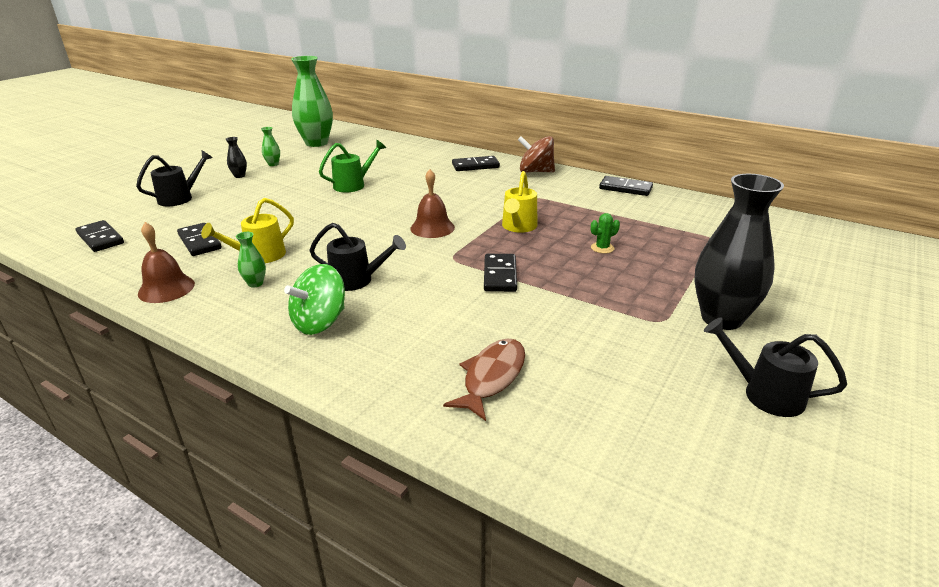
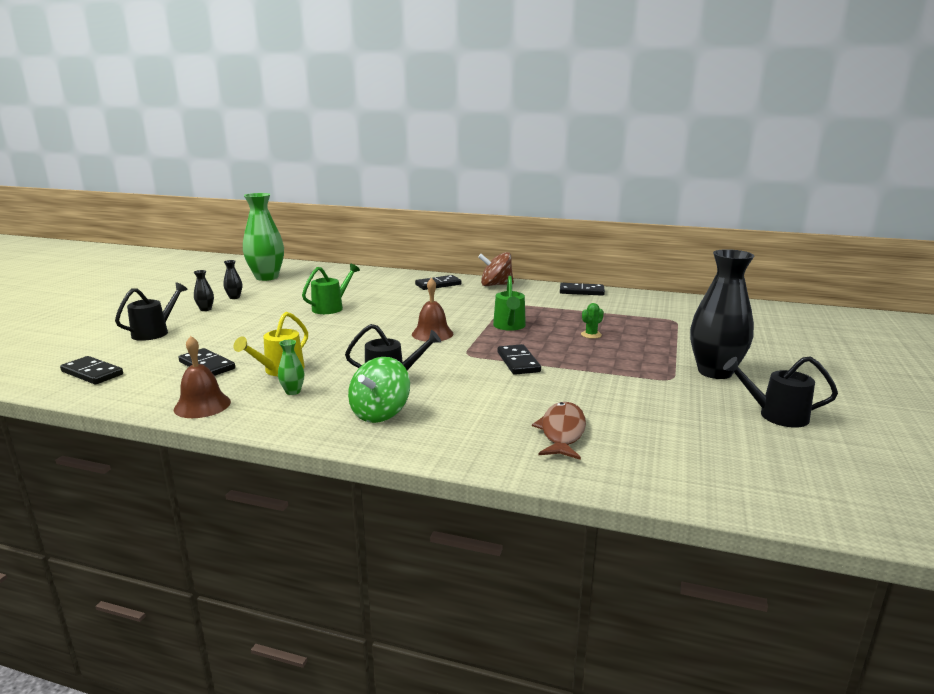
camera: 15 degrees left, 10 degrees down
green vase [261,127,280,166] -> black vase [223,260,242,299]
yellow watering can [502,171,538,233] -> green watering can [493,276,526,331]

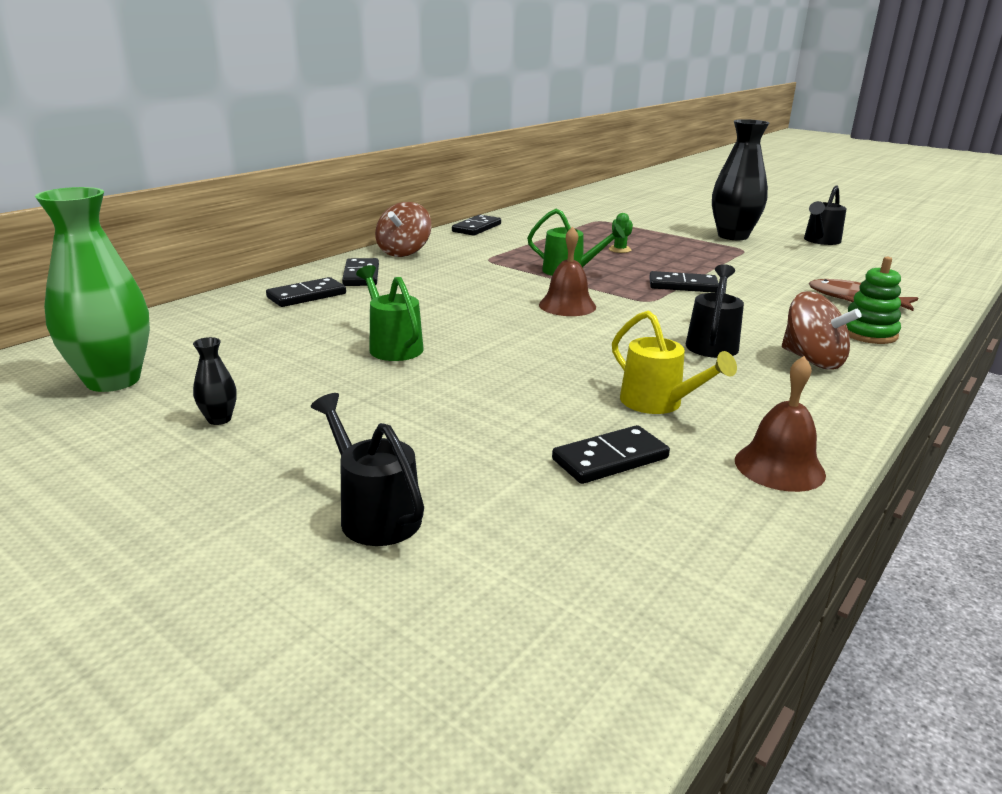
camera: 70 degrees left, 5 degrees up
black domino [60,356,123,384] -> black domino moved to [266,277,346,307]
black vase [194,270,214,311] -> none
green vase [278,339,304,395] -> none
green spinning top [348,357,410,423] -> brown spinning top [782,291,862,370]
none -> green stacking toy [846,257,901,344]

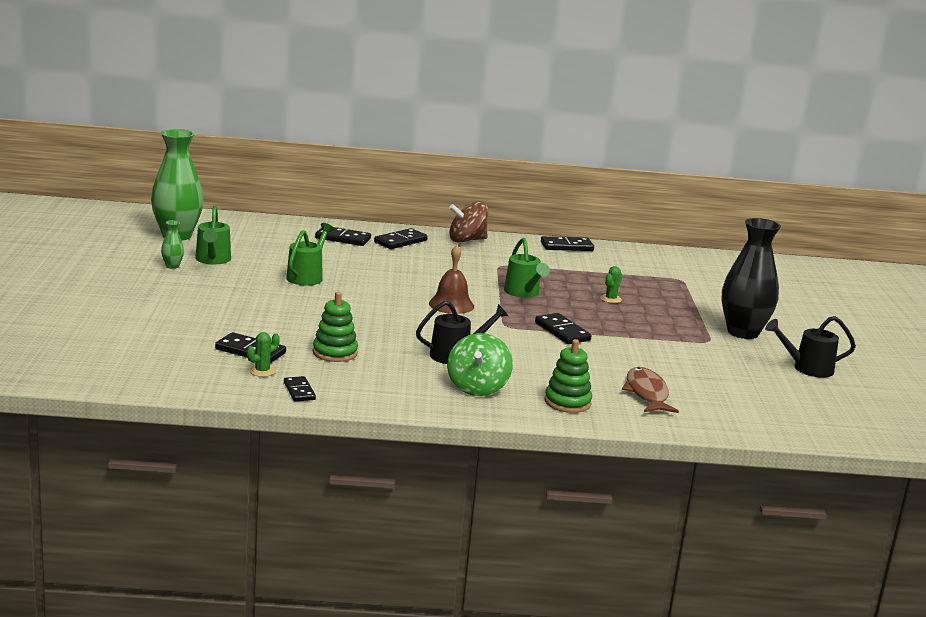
camera: 50 degrees right, 5 degrees down
black vase [193,337,237,425] -> green vase [161,220,184,269]
black watering can [311,393,424,546] -> none
yellow watering can [612,310,737,414] -> green stacking toy [313,292,358,362]
brown bell [735,356,826,492] -> black domino [284,376,316,402]
brown spinning top [782,291,862,370] -> green spinning top [447,333,513,396]
none -> green watering can [195,205,231,264]
none -> green cactus [247,332,280,377]

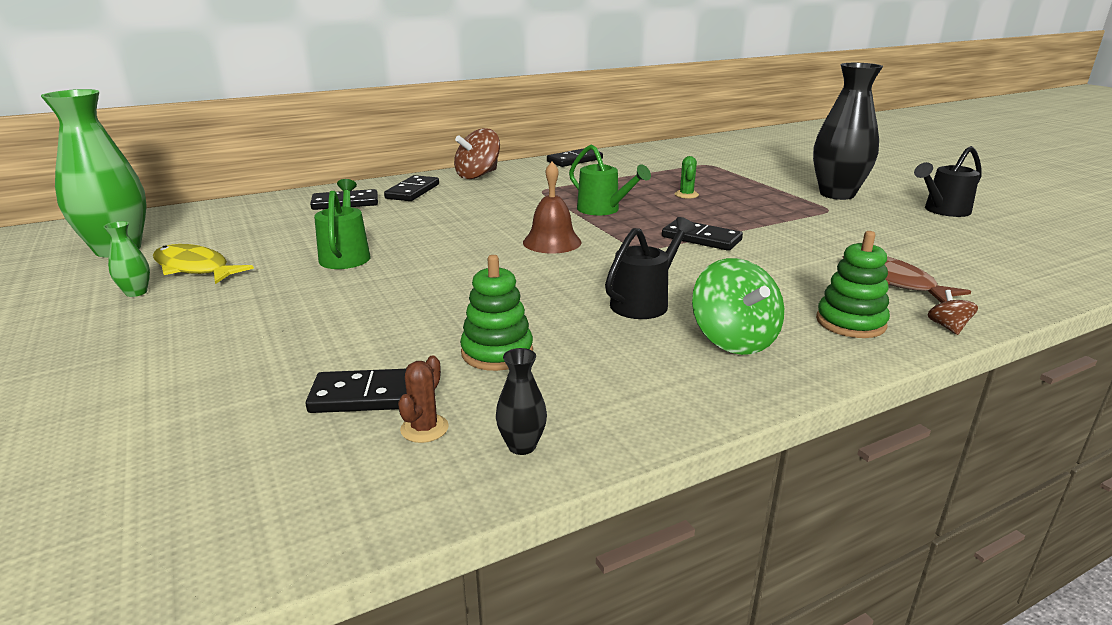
camera: 25 degrees left, 5 degrees up
green watering can [195,205,231,264] -> yellow fish [153,244,254,284]
green cactus [247,332,280,377] -> brown cactus [398,355,449,443]
black domino [284,376,316,402] -> black vase [496,348,547,455]
none -> brown spinning top [928,290,978,335]

